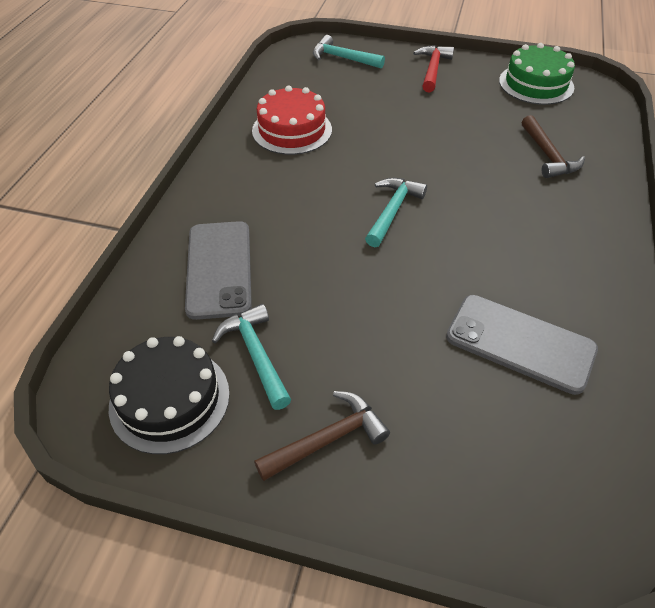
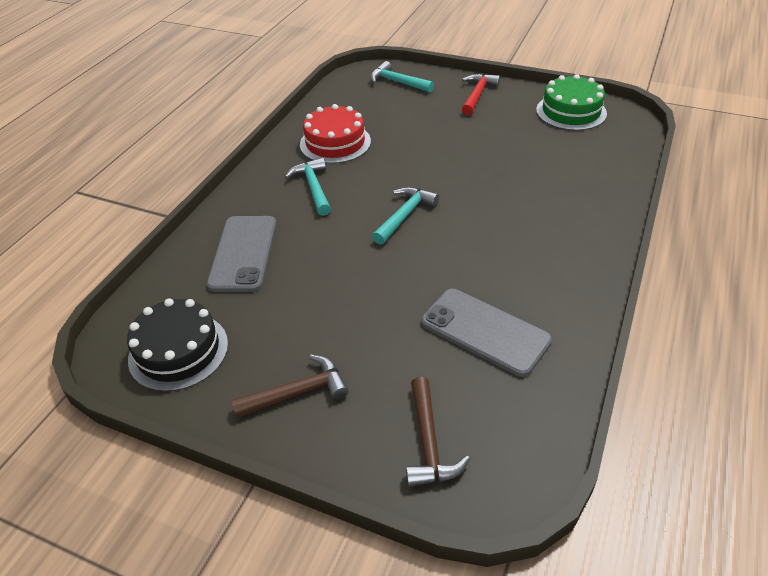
camera: 10 degrees right, 5 degrees down
turquoise hammer [212,304,291,410] -> turquoise hammer moved to [285,158,331,216]
brown hammer [522,115,585,178] -> brown hammer moved to [406,377,470,487]

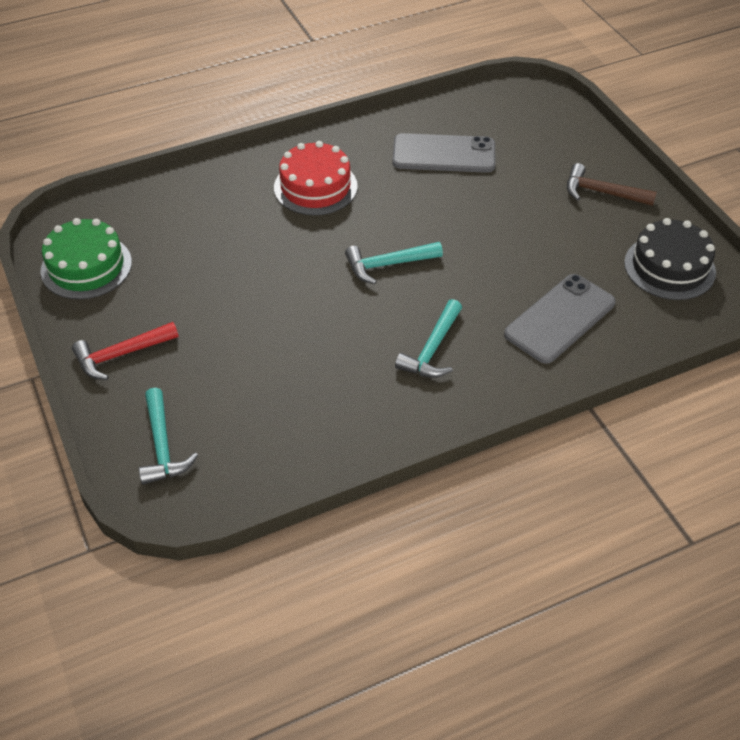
camera: 140 degrees left, 5 degrees up
red cake [300,104,371,164] -> red cake moved to [274,141,358,215]
brown hammer [406,377,470,487] -> none
grey phone [421,289,552,377] -> grey phone turned 75 degrees counterclockwise [392,133,496,173]

